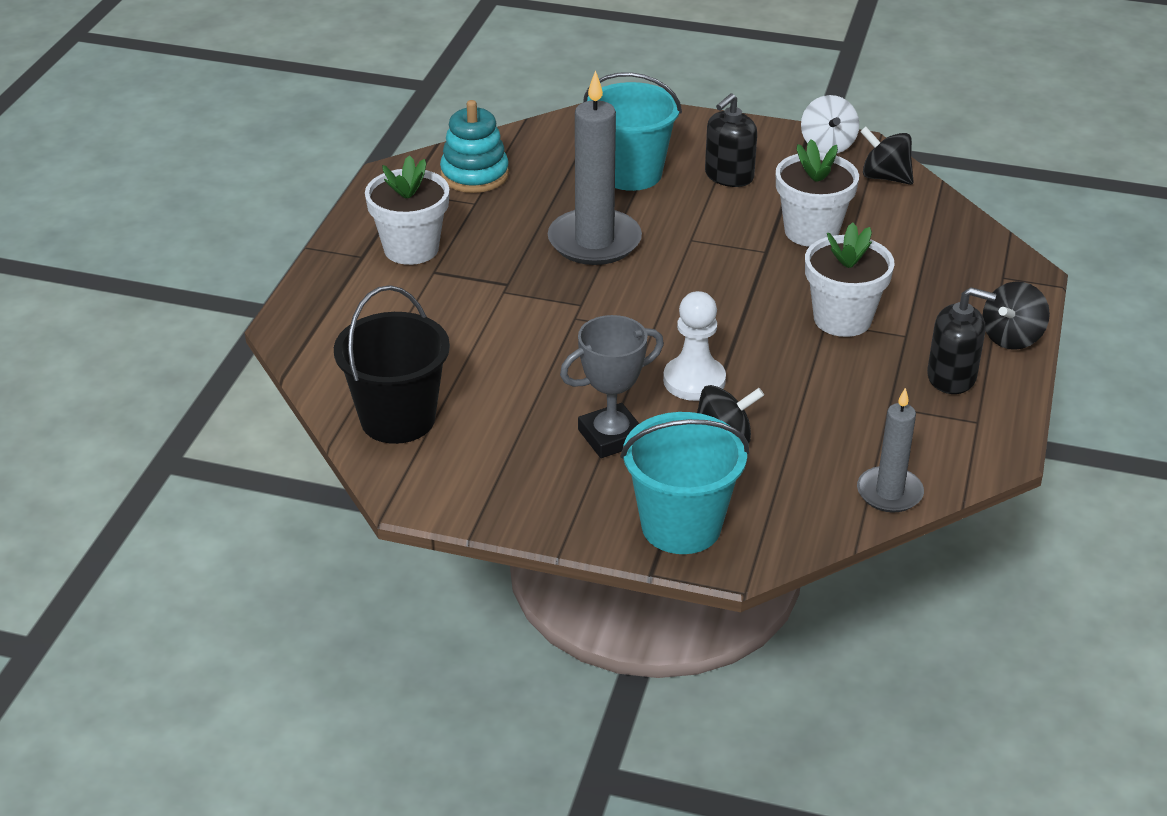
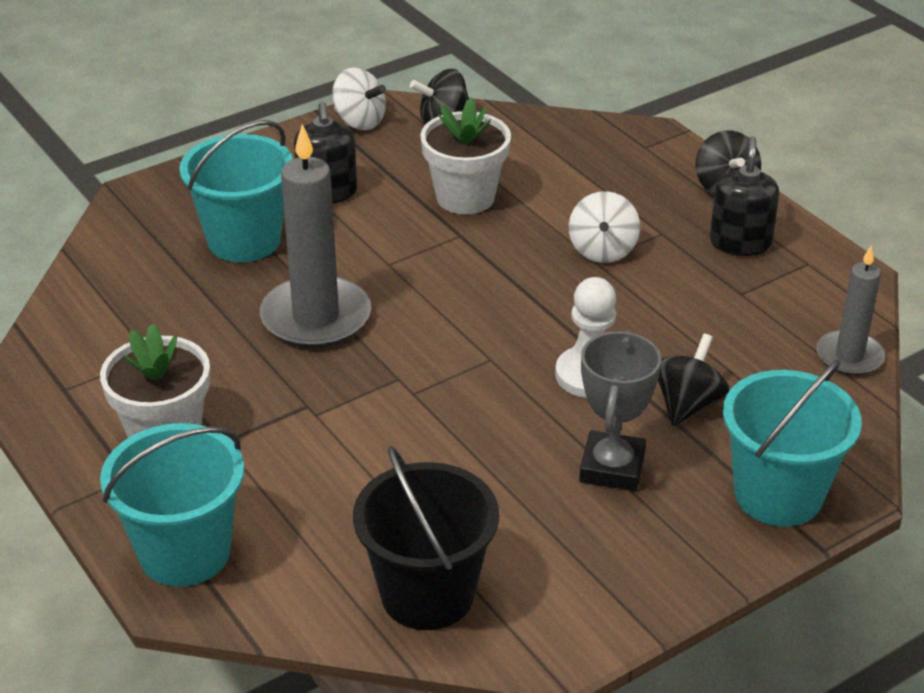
camera: 50 degrees left, 0 degrees up
turquoise stacking toy [440,100,509,193] -> none
white flower pot [805,223,895,337] -> white spinning top [569,191,640,263]
black soap dispenser [927,287,996,394] -> black soap dispenser turned 45 degrees counterclockwise [710,136,779,256]
none -> turquoise bucket [100,423,244,587]

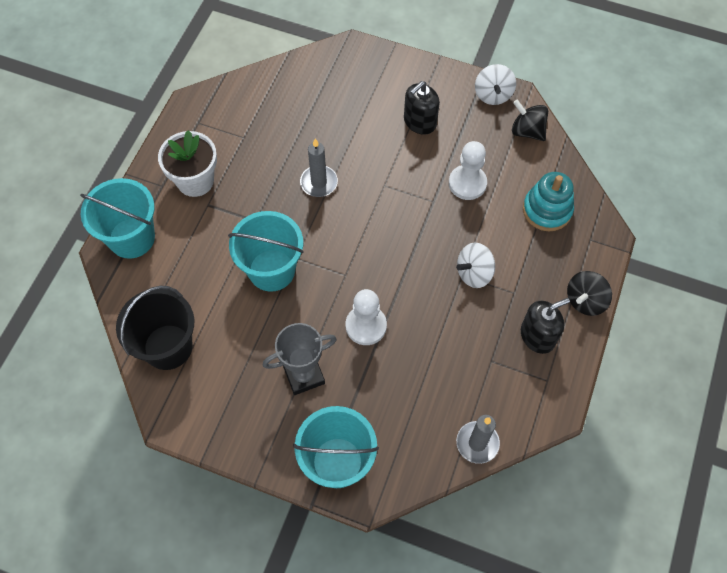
camera: 55 degrees right, 25 degrees up
turquoise bucket [179,120,293,262] -> turquoise bucket moved to [228,211,304,292]
grey candle [260,124,371,348] -> grey candle [300,138,338,197], size x0.59
white flower pot [420,98,511,214] -> white pawn [449,141,487,200]
black spinning top [658,334,729,426] -> none
none -> turquoise stacking toy [523,172,574,231]

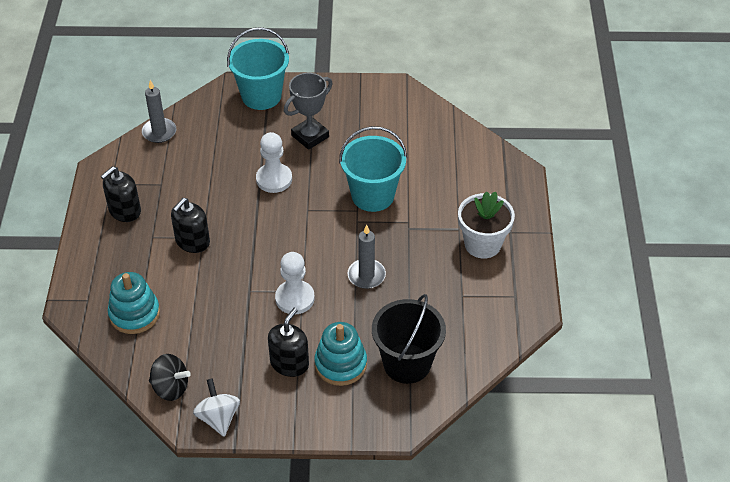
camera: 160 degrees right, 15 degrees down
turquoise bucket [80,178,155,259] -> none
black bucket [116,286,194,370] -> black bucket moved to [372,294,446,384]
white pawn [449,141,487,200] -> white pawn moved to [275,252,315,314]
white spinning top [456,243,495,288] -> black soap dispenser [171,198,210,253]
black spinning top [567,271,612,316] -> none
none -> turquoise stacking toy [314,322,367,386]

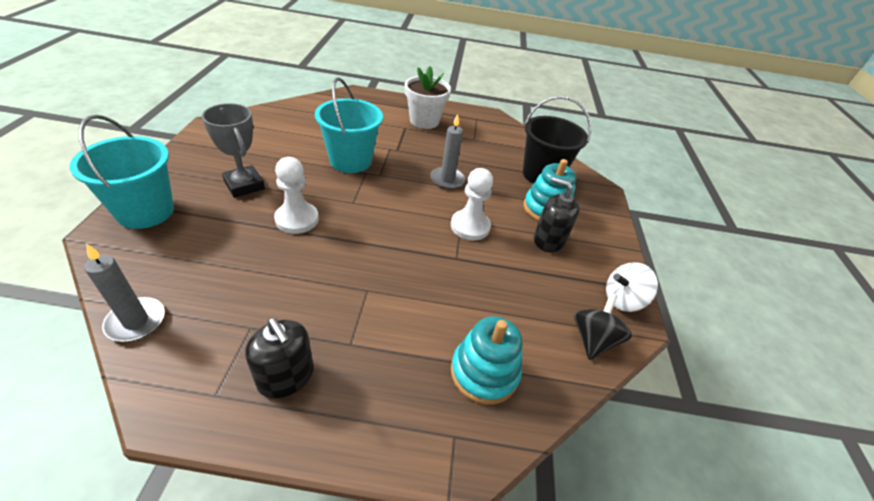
camera: 90 degrees left, 5 degrees down
black soap dispenser [171,198,210,253] -> none

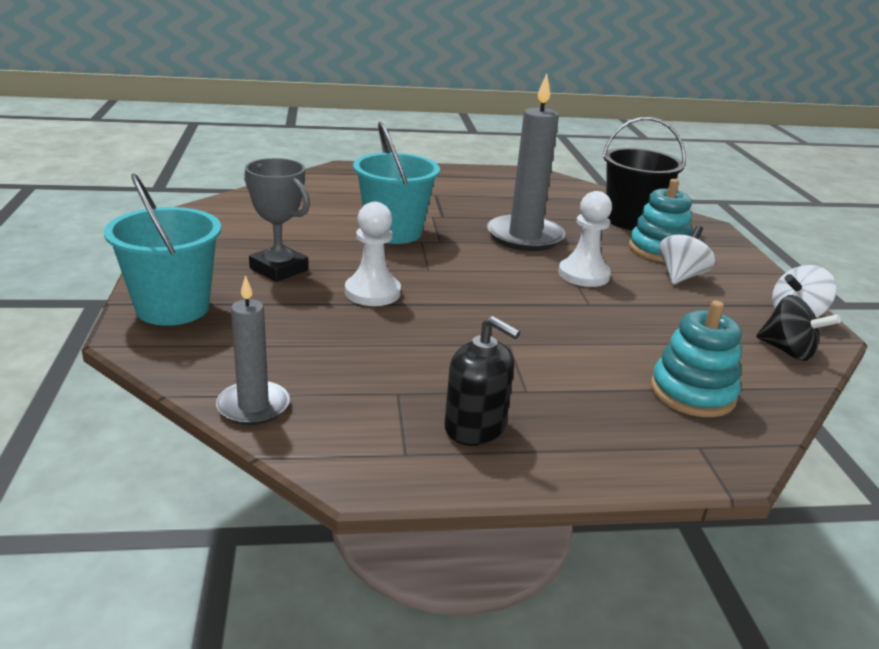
camera: 10 degrees left, 15 degrees down
white flower pot [405,66,451,129] -> none
grey candle [430,114,465,189] -> grey candle [487,74,565,251], size x1.69
black soap dispenser [534,177,579,252] -> white spinning top [659,226,716,284]
black spinning top [574,293,632,360] -> black spinning top turned 120 degrees clockwise [756,295,841,361]

